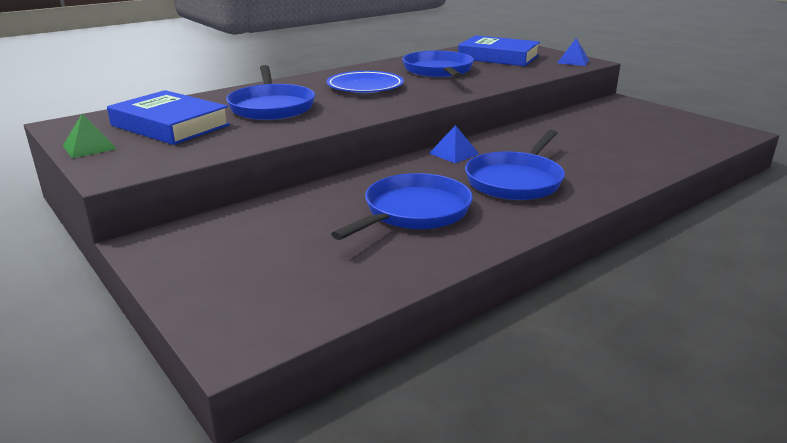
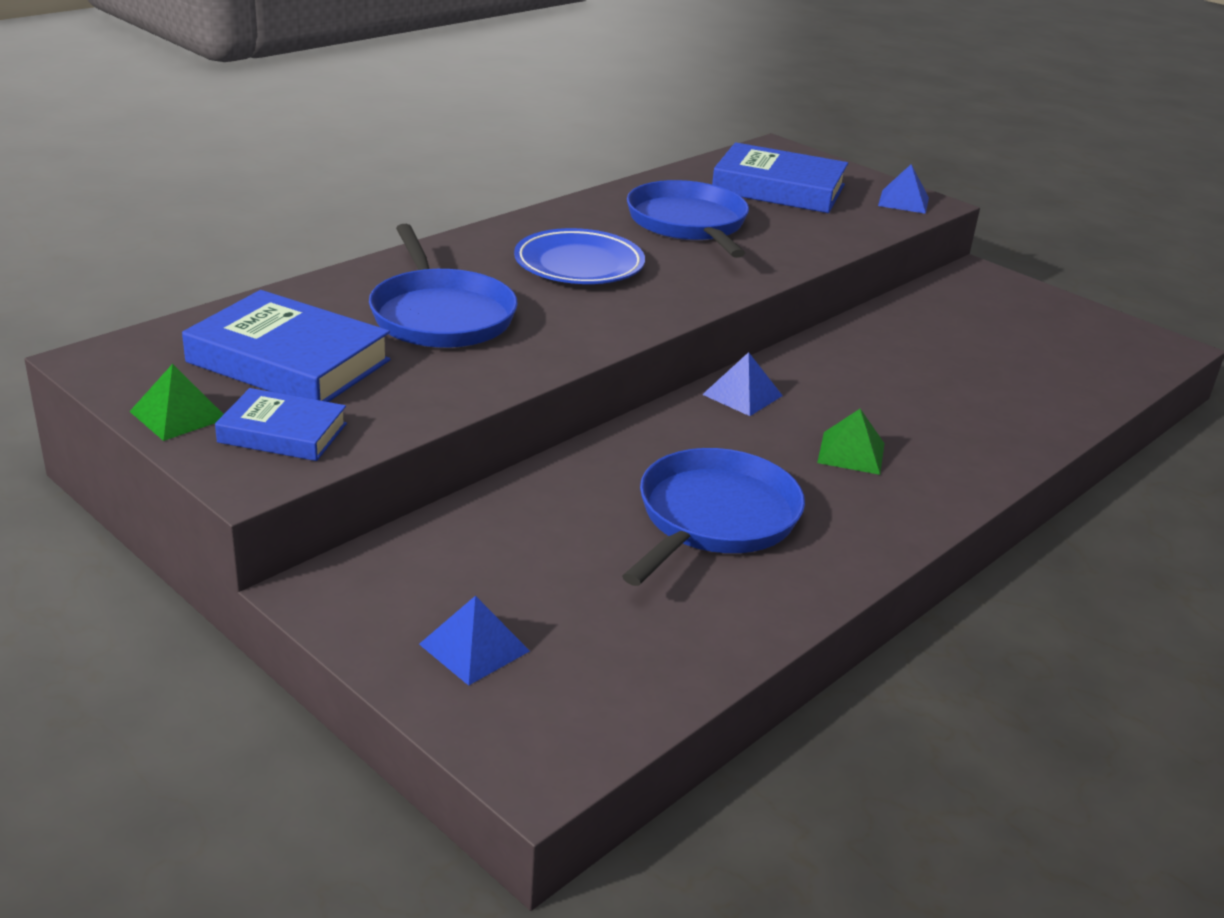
camera: 10 degrees left, 5 degrees up
blue pan [465,130,565,200] -> green pyramid [817,409,885,475]
none -> blue book [215,388,347,461]
none -> blue pyramid [419,596,530,686]

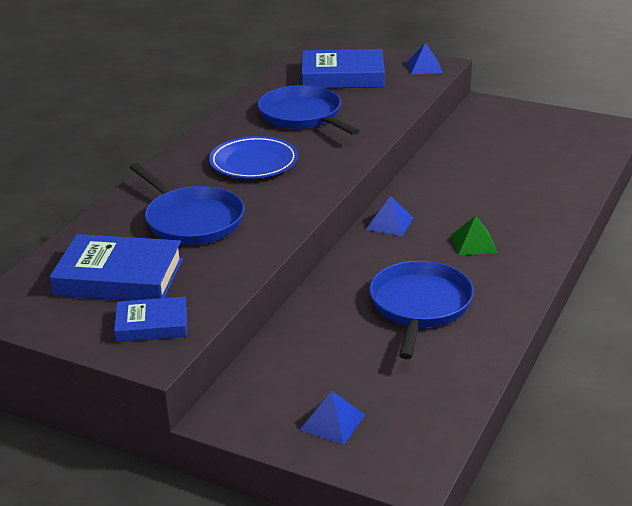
camera: 15 degrees left, 0 degrees up
green pyramid [129,364,224,441] -> none

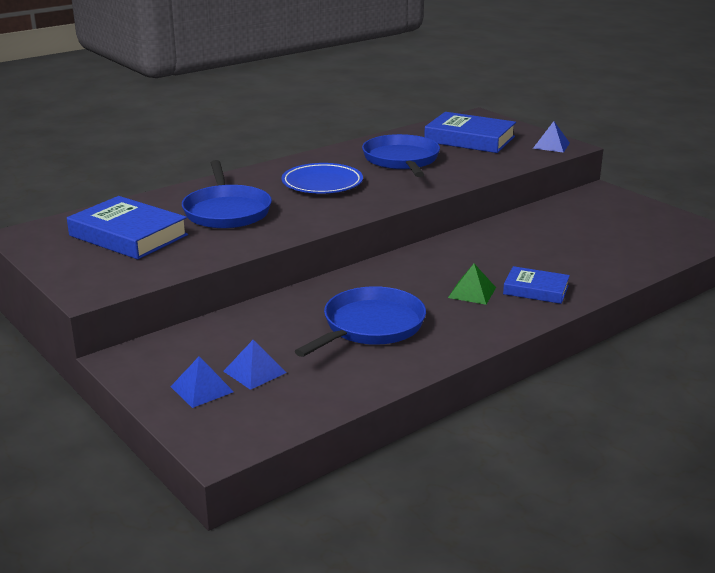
camera: 25 degrees right, 5 degrees down
blue book [114,297,187,342] -> blue book moved to [503,266,570,304]
blue pyramid [366,196,414,236] -> blue pyramid moved to [223,340,287,390]

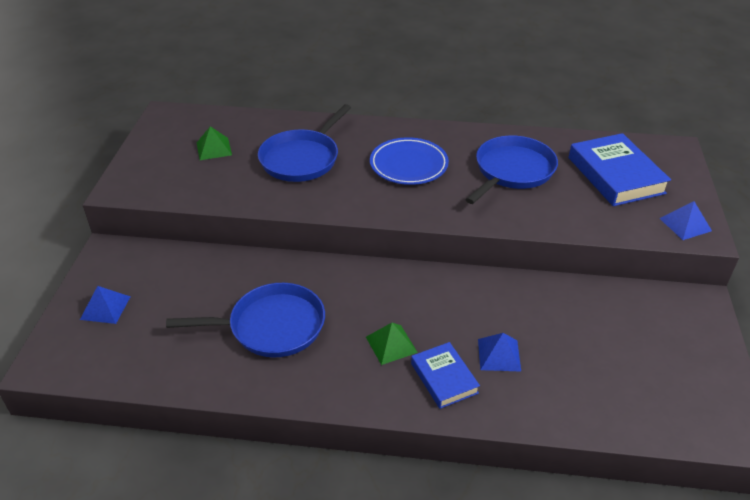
camera: 45 degrees right, 15 degrees up
blue book [67,196,188,260] -> green pyramid [197,126,232,160]
blue pyramid [223,340,287,390] -> blue pyramid moved to [478,333,521,372]

